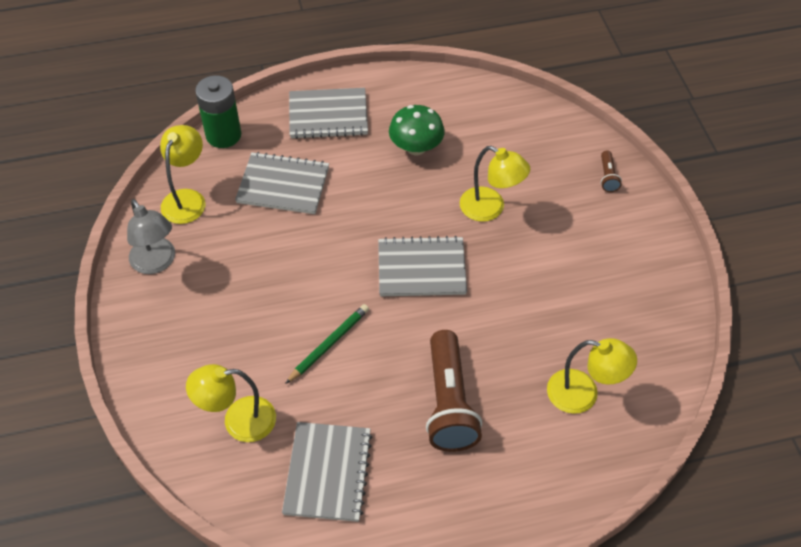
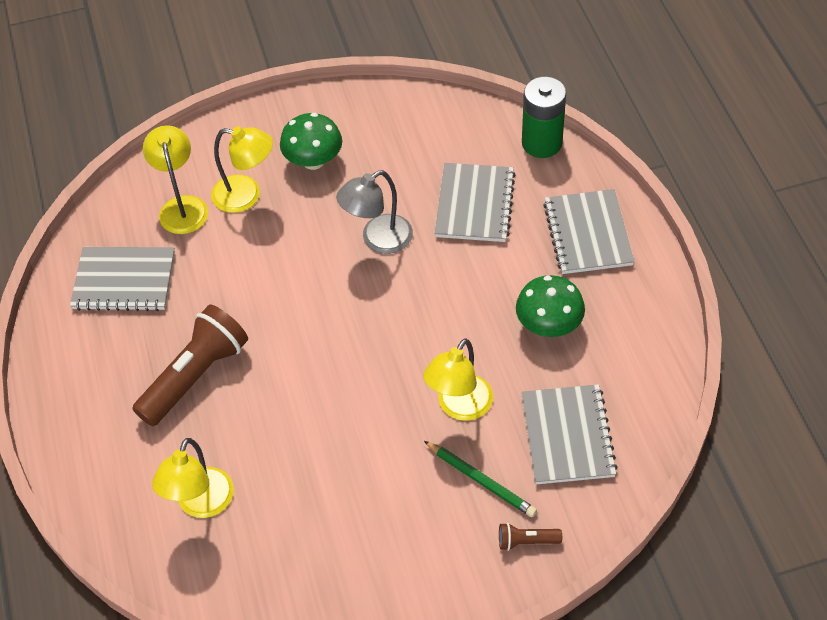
camera: 90 degrees right, 0 degrees up
grey lamp [127,199,175,274] -> grey lamp moved to [336,170,413,254]
yellow lamp [160,125,205,224] -> yellow lamp moved to [211,126,273,213]
green pencil [285,304,369,384] -> green pencil moved to [424,441,537,517]
grey notebook [378,236,467,296] -> grey notebook moved to [521,384,618,484]
brown flashlight [426,330,482,452] -> brown flashlight turned 135 degrees clockwise [132,305,248,426]
none -> green mushroom [280,113,342,170]

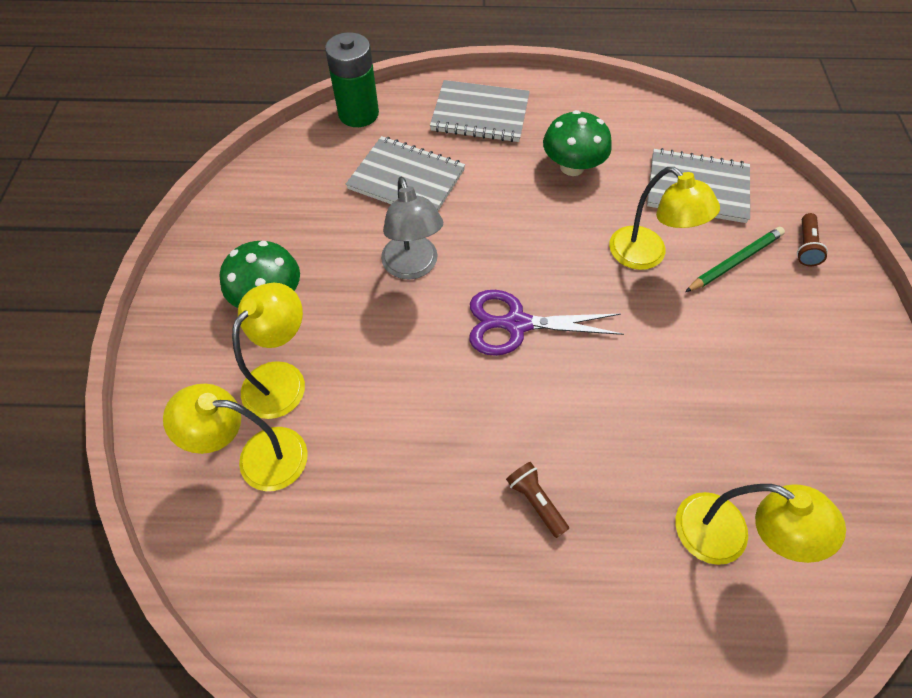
camera: 75 degrees left, 5 degrees up
grey notebook [70,247,175,311] -> none
brown flashlight [132,305,248,426] -> brown flashlight [506,462,569,538], size x0.44
none -> purple scissors [469,290,624,356]

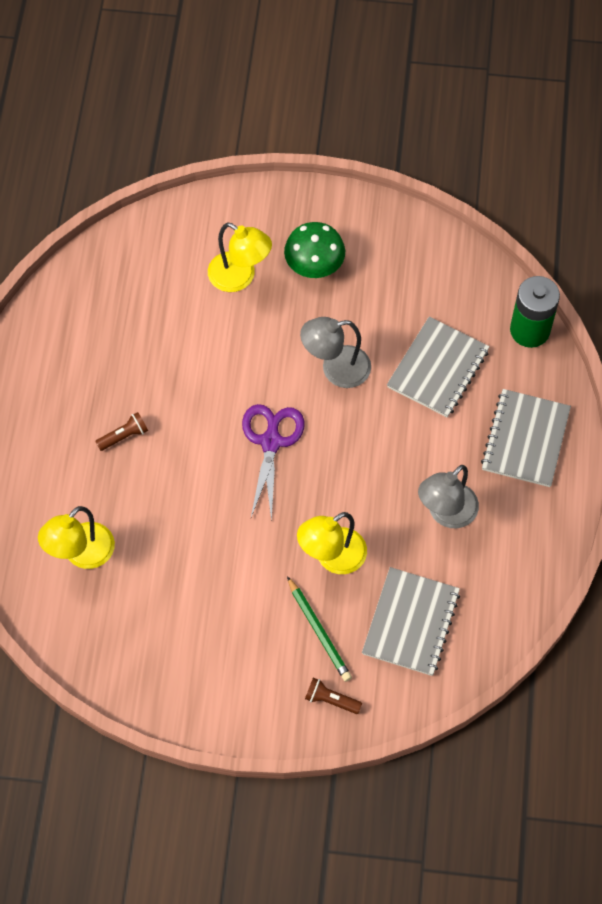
camera: 95 degrees right, 5 degrees up
yellow lamp [163,384,308,491] -> none
green mushroom [543,110,612,176] -> grey lamp [418,465,479,528]

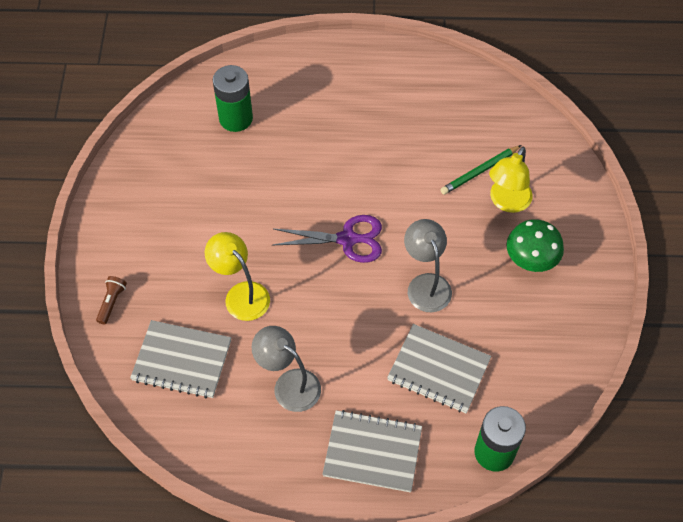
camera: 85 degrees right, 5 degrees down
yellow lamp [38,506,115,569] -> green battery [213,65,253,132]
brown flashlight [95,412,148,451] -> none
green pencil [287,576,352,682] -> green pencil moved to [440,145,521,195]

